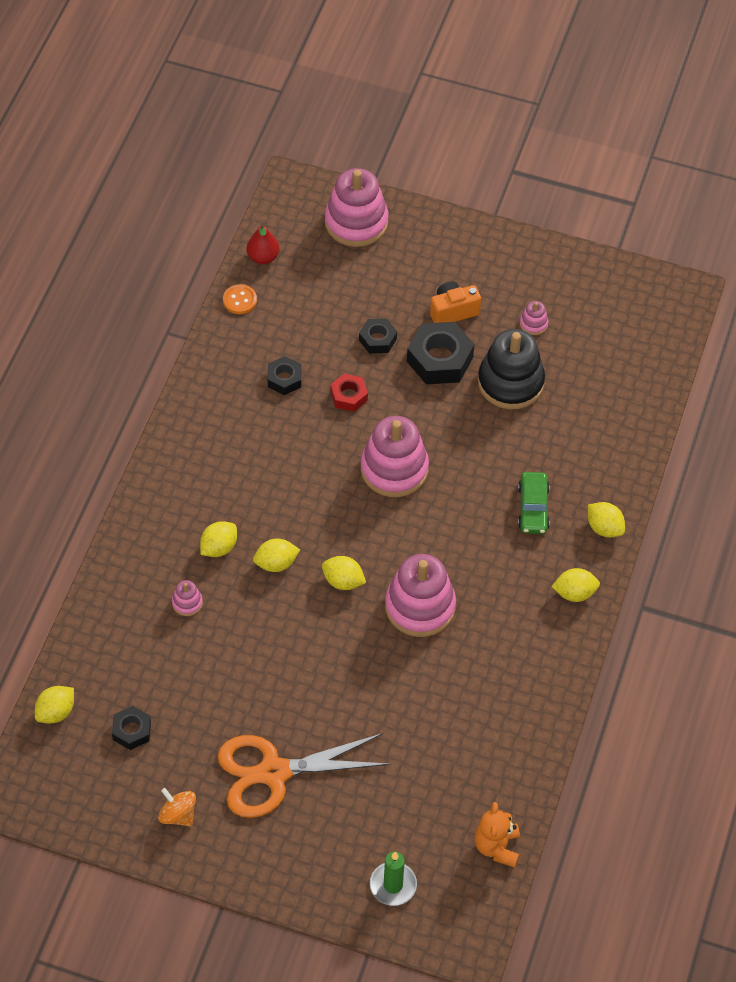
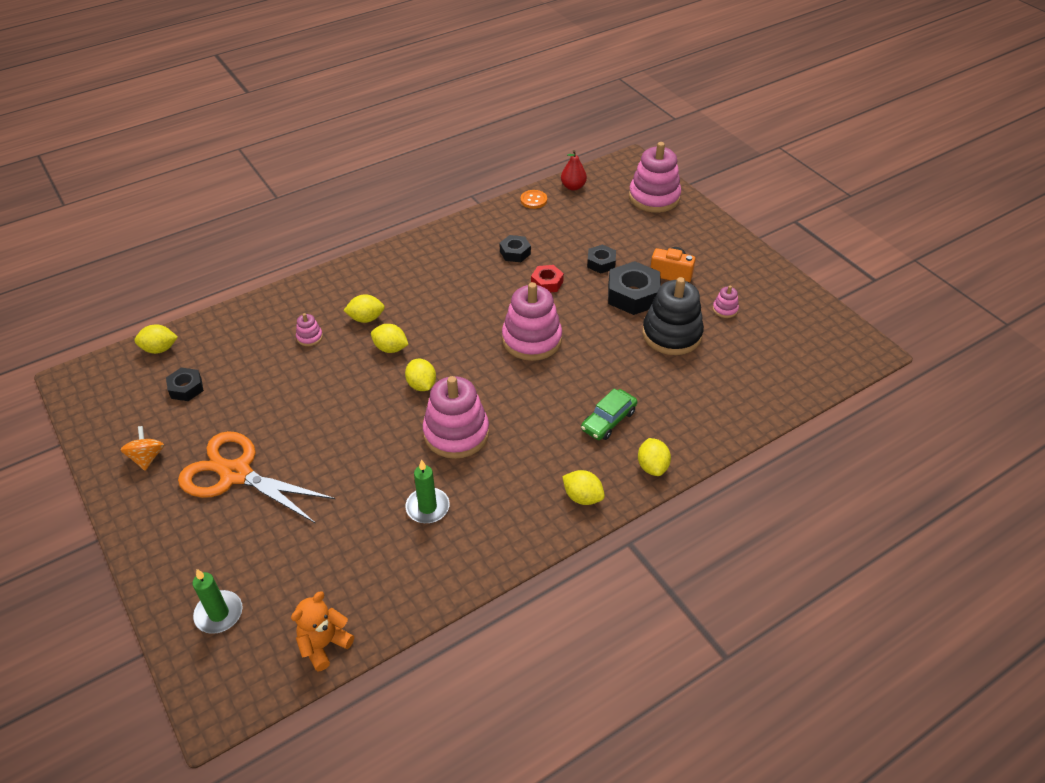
camera: 40 degrees right, 10 degrees down
none -> green candle [406,460,450,523]

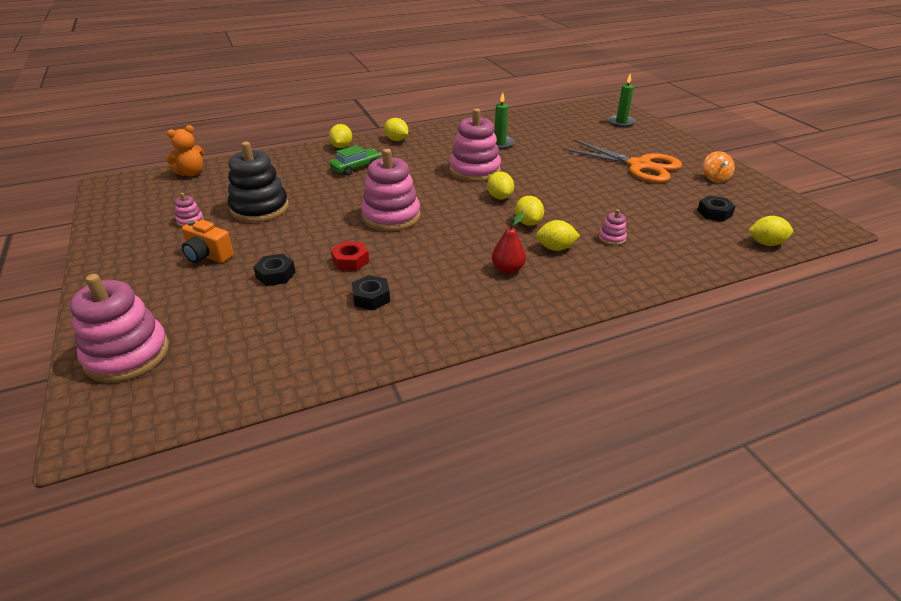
camera: 170 degrees left, 10 degrees down
orange teddy bear [291,591,354,671] -> orange teddy bear moved to [166,125,204,176]
yellow lemon [371,324,409,353] -> yellow lemon turned 45 degrees clockwise [515,196,544,226]
orange button [521,190,547,209] -> none
red pear [561,150,587,191] -> red pear moved to [492,213,526,274]
black nut [608,261,661,315] -> none

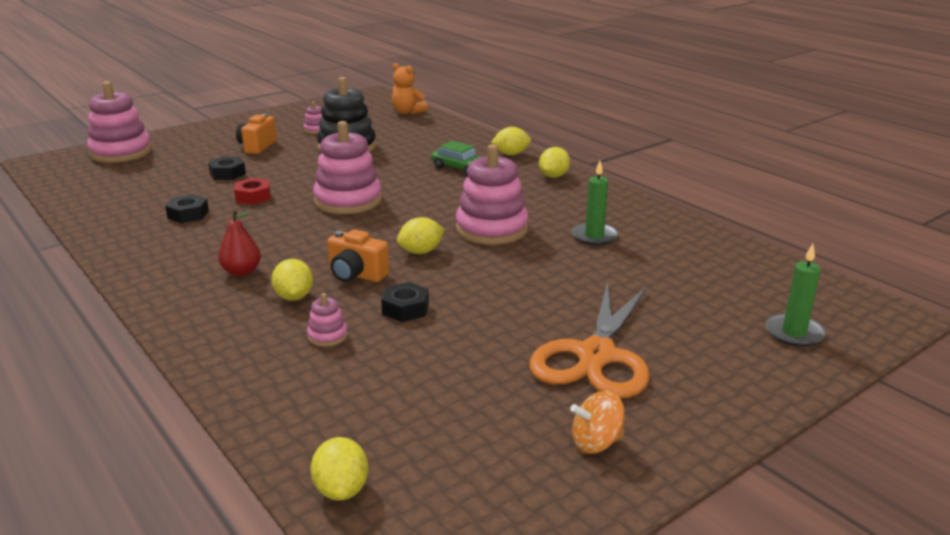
camera: 75 degrees right, 10 degrees down
yellow lemon [515,196,544,226] -> orange camera [327,229,389,282]
black nut [697,195,736,222] -> black nut moved to [381,282,429,322]

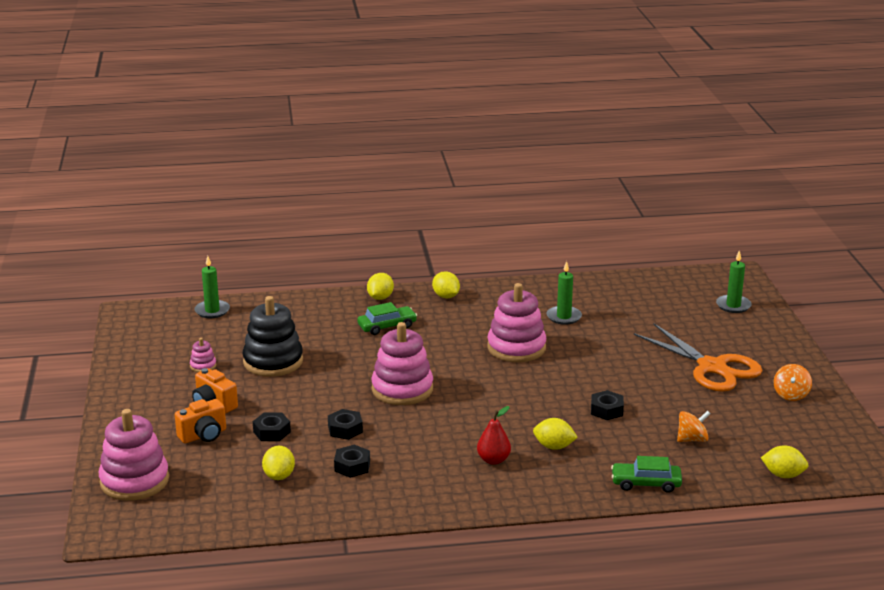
camera: 60 degrees left, 0 degrees up
red nut [234,178,271,205] -> black nut [328,409,363,440]
pink stacking toy [307,293,348,347] -> none
orange camera [327,229,389,282] -> orange camera moved to [175,399,226,443]
orange teddy bear [392,63,428,114] -> green candle [194,256,230,318]
yellow lemon [397,217,445,254] -> yellow lemon moved to [262,446,295,480]
none -> green car [611,456,682,493]
none -> orange spinning top [677,411,710,442]

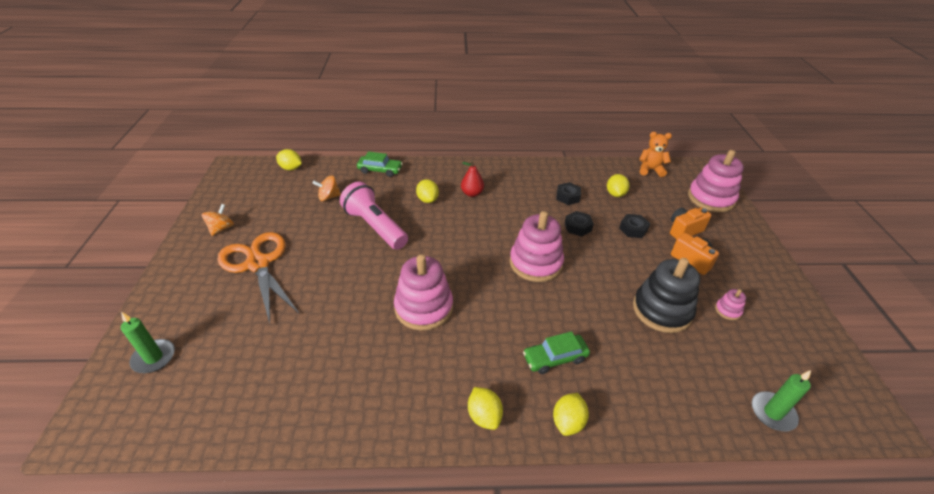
camera: 175 degrees left, 15 degrees up
yellow lemon [533,418,578,450] -> yellow lemon turned 45 degrees clockwise [416,179,439,203]
green candle [546,261,582,325] -> none
black nut [591,390,624,420] -> pink flashlight [340,182,408,250]
none -> orange teddy bear [639,132,672,177]

